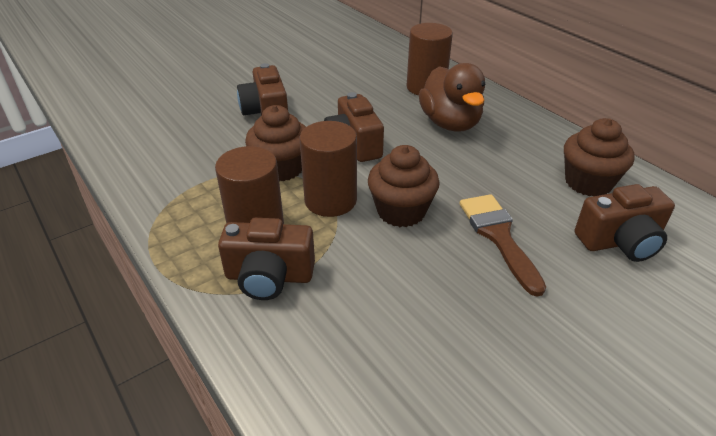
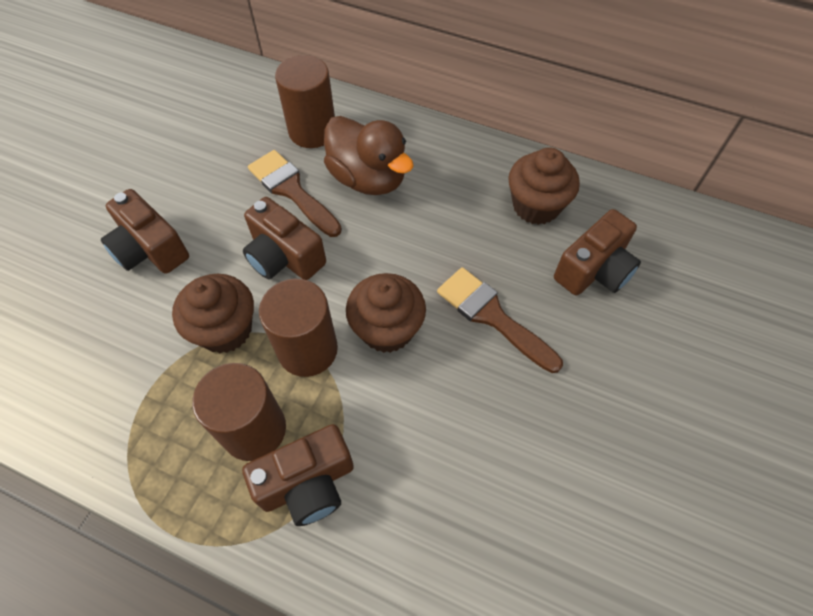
camera: 30 degrees left, 20 degrees up
none -> brown brush [248,150,342,237]

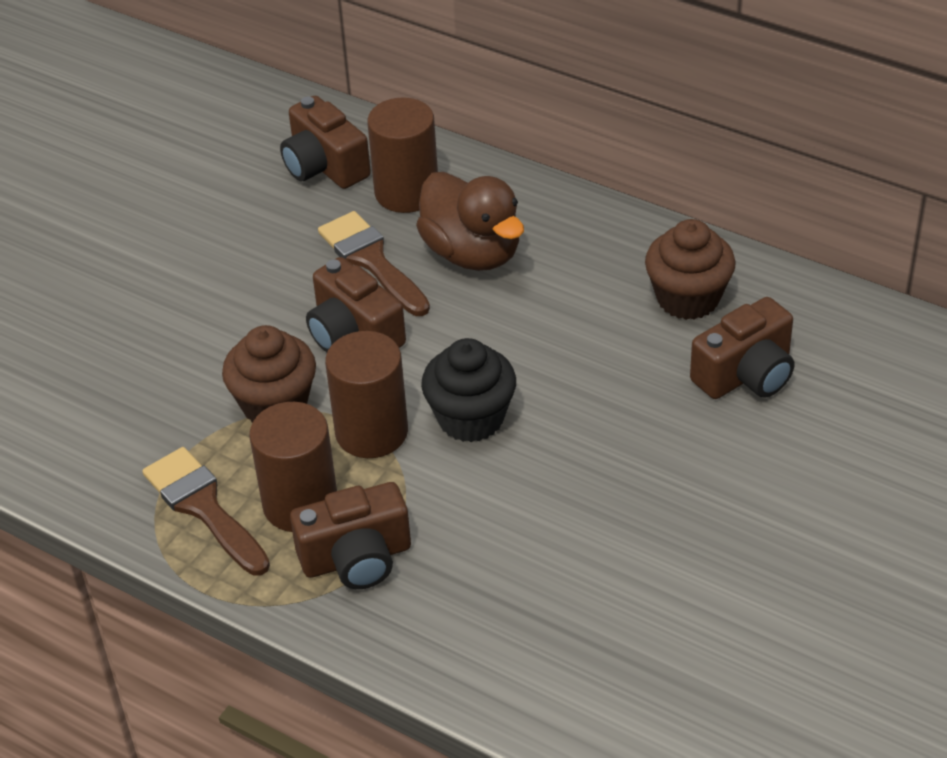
camera: 10 degrees right, 15 degrees down
brown camera [101,189,189,274] -> brown camera moved to [280,96,371,189]
brown cupcake [346,273,426,353] -> black cupcake [421,338,516,442]
brown brush [437,267,563,373] -> brown brush moved to [142,447,270,576]

